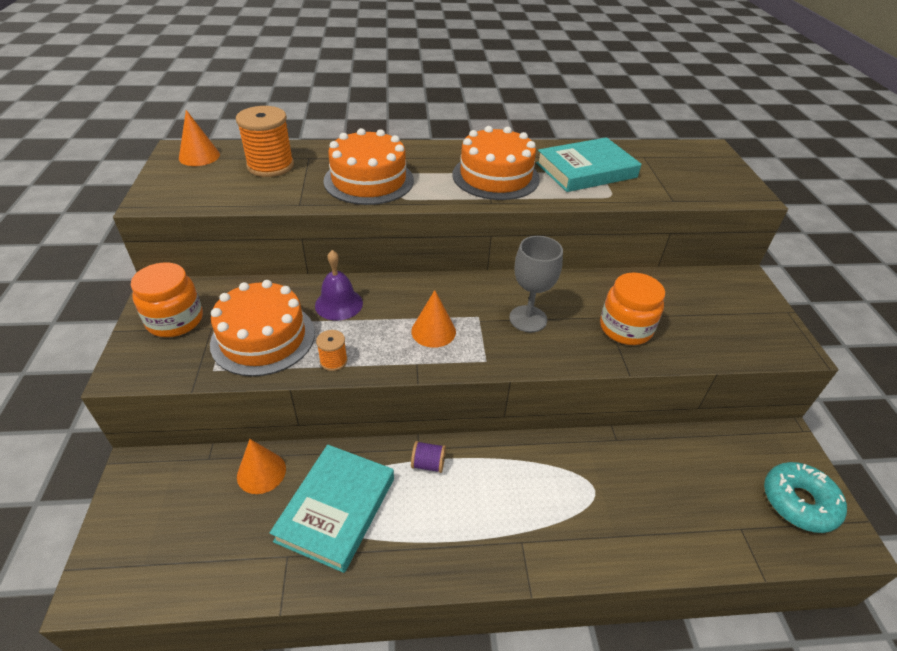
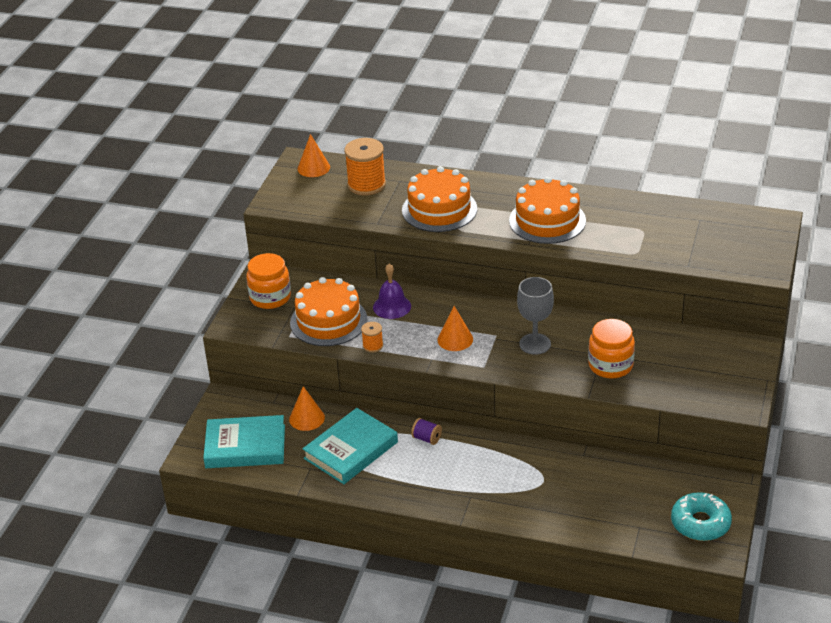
camera: 25 degrees right, 5 degrees down
turquoise book [536,137,642,192] -> turquoise book moved to [203,415,285,468]

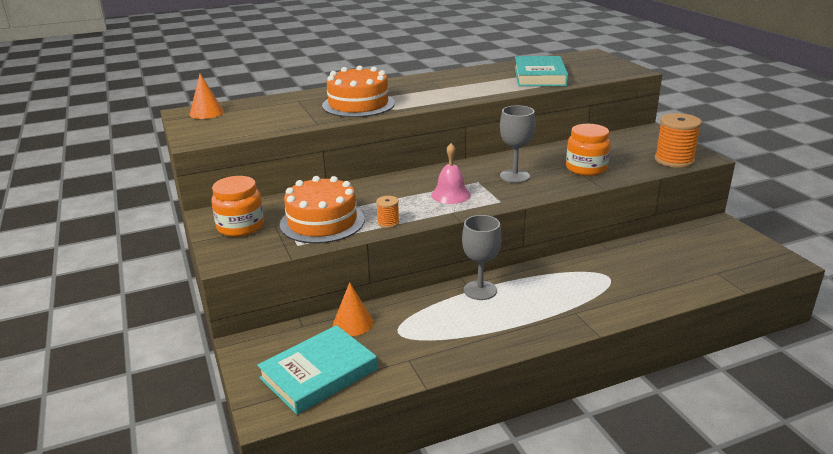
camera: 40 degrees left, 10 degrees down
turquoise book [302,408,398,484] -> turquoise book moved to [515,56,568,86]
orange spool [344,138,386,195] -> orange spool moved to [655,113,702,168]
purple bell [373,264,411,319] -> none
purple spool [411,418,442,445] -> grey goblet [462,215,502,300]
orange cone [437,306,473,351] -> pink bell [431,143,471,204]
orange cake [509,177,586,244] -> none
turquoise donut [671,492,732,541] -> none

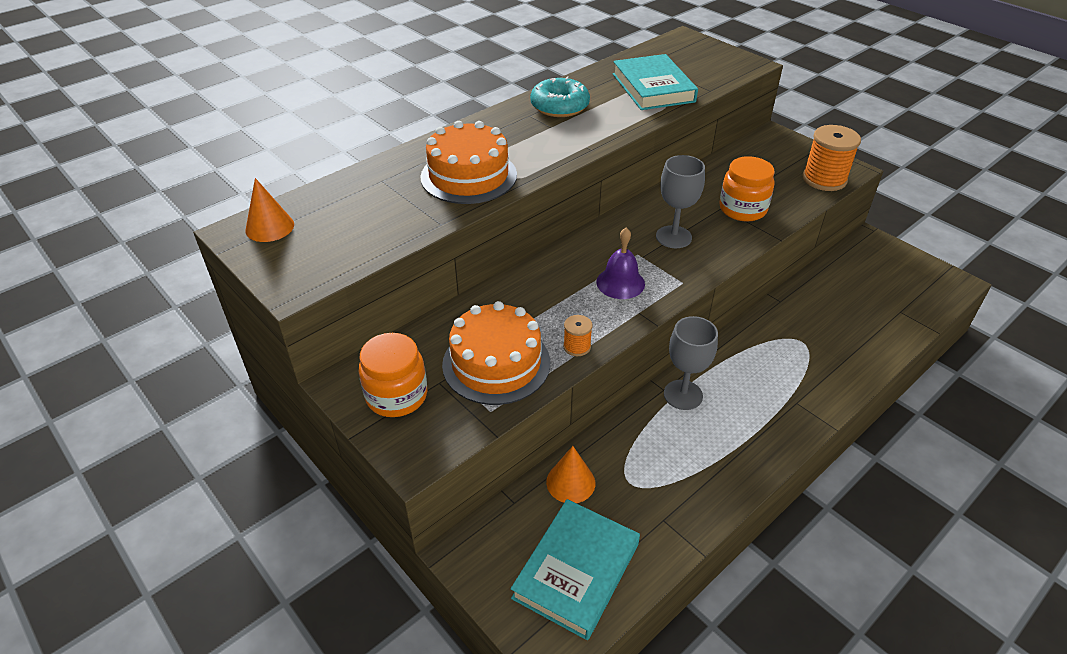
camera: 20 degrees left, 15 degrees up
pink bell [431,143,471,204] -> purple bell [596,228,645,299]
none -> turquoise donut [530,76,590,117]

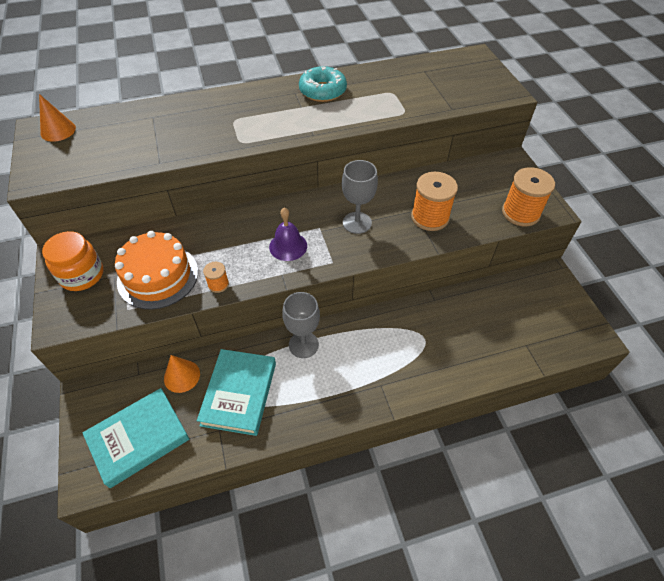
camera: 25 degrees right, 10 degrees up
orange cake [420,121,517,204] -> none
turquoise book [613,54,698,110] -> turquoise book moved to [197,349,276,436]
orange jar [719,156,775,222] -> orange spool [411,172,458,231]

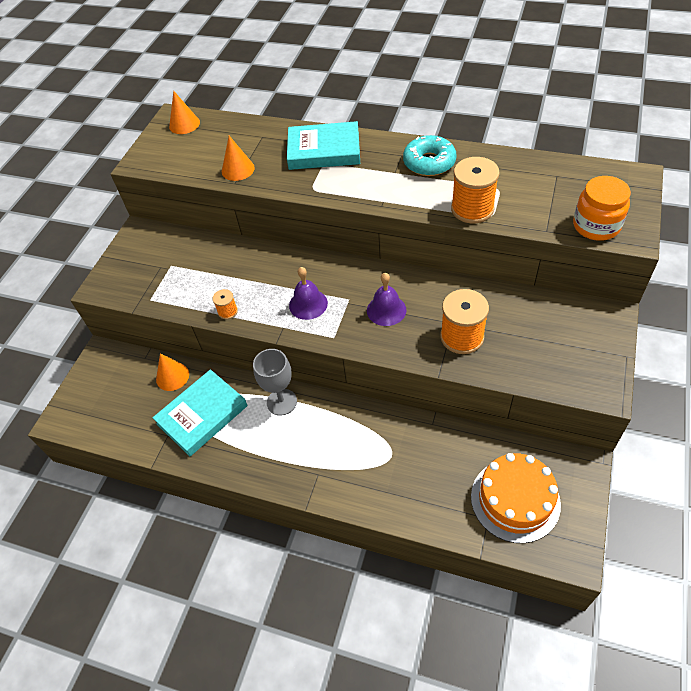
camera: 40 degrees right, 0 degrees up
orange jar [42,231,104,291] -> orange jar moved to [573,176,631,241]
turquoise book [82,388,189,488] -> turquoise book moved to [287,121,360,170]
orange cake [115,231,198,310] -> orange cake moved to [471,453,561,543]
grey goblet [342,160,378,234] -> purple bell [367,273,406,326]
orange spool [502,167,555,226] -> orange spool moved to [451,157,500,223]
none -> orange cone [222,136,255,181]

